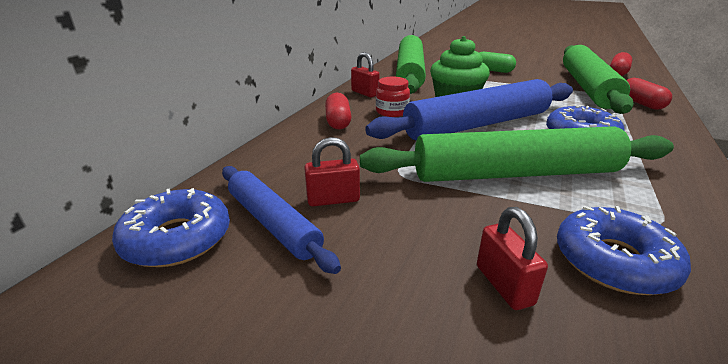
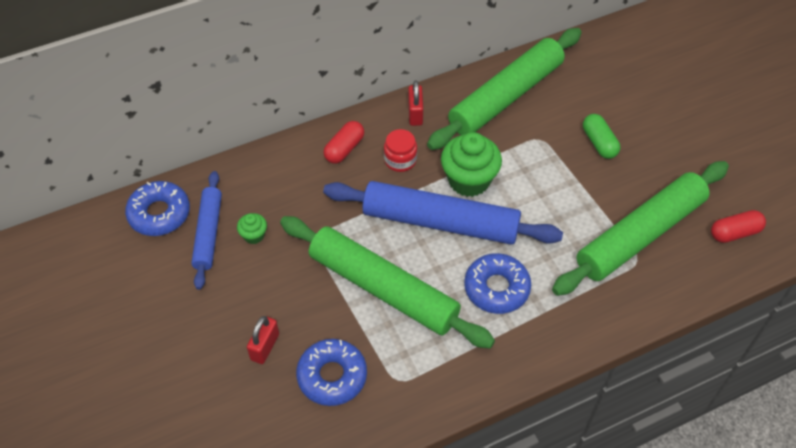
camera: 40 degrees right, 25 degrees up
red padlock [304,137,360,206] -> green cupcake [237,213,267,244]
red capsule [626,78,672,110] -> none

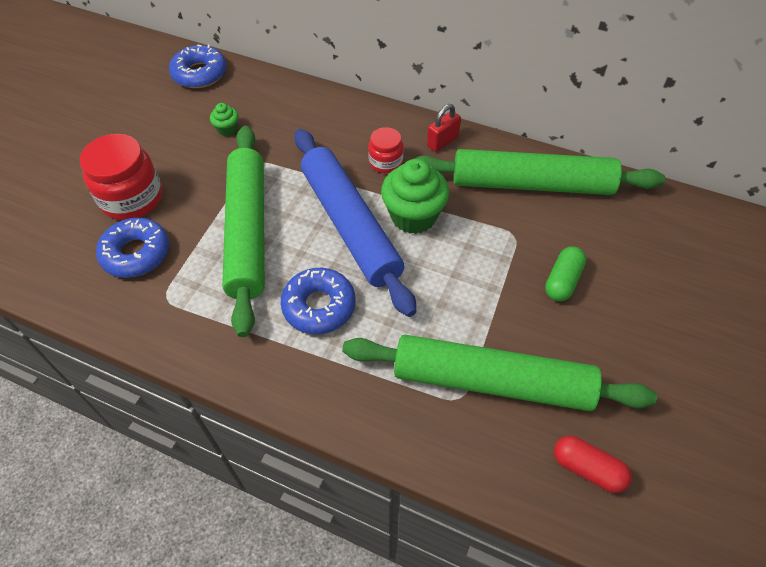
camera: 50 degrees right, 0 degrees up
blue rolling pin [191,171,222,290] -> none
red padlock [247,316,279,364] -> red jar [80,134,162,220]
red capsule [323,121,364,164] -> none

